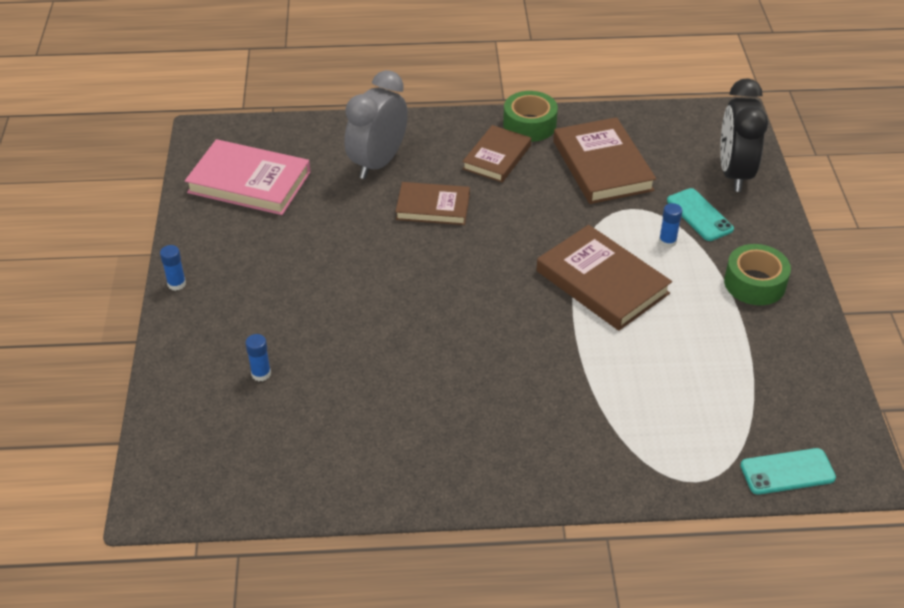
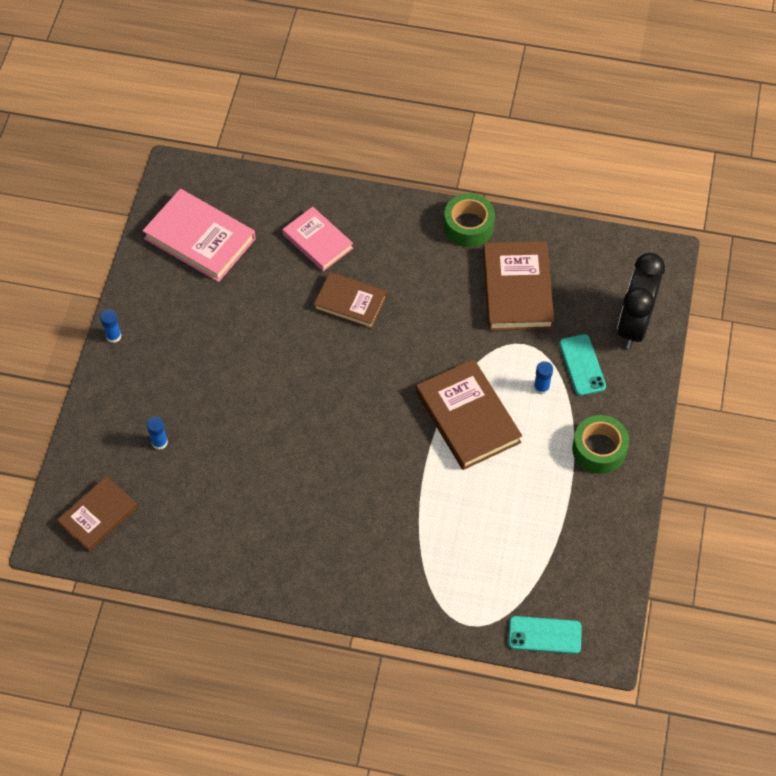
camera: 15 degrees right, 15 degrees up
grey clock [344,70,408,179] -> pink book [283,207,353,271]
brown book [462,125,531,183] -> brown book moved to [57,476,138,552]

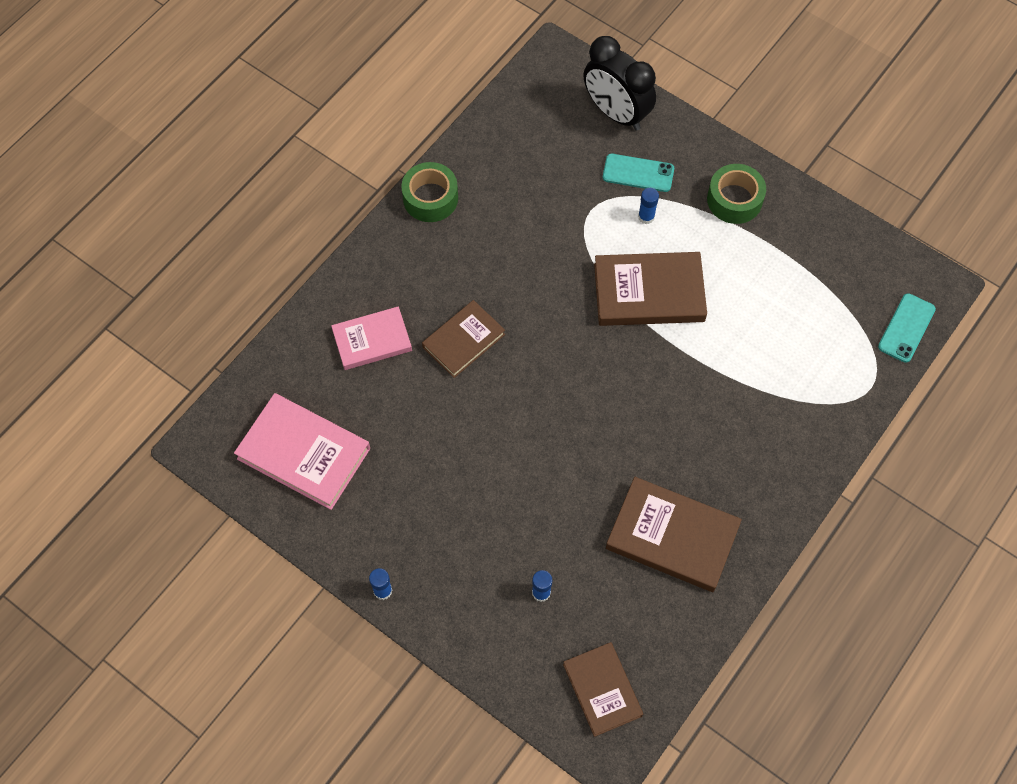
camera: 65 degrees left, 5 degrees up
pink book [142,189,256,282] -> pink book turned 60 degrees clockwise [234,393,370,510]
brown book [483,241,554,331] -> brown book moved to [606,477,742,592]

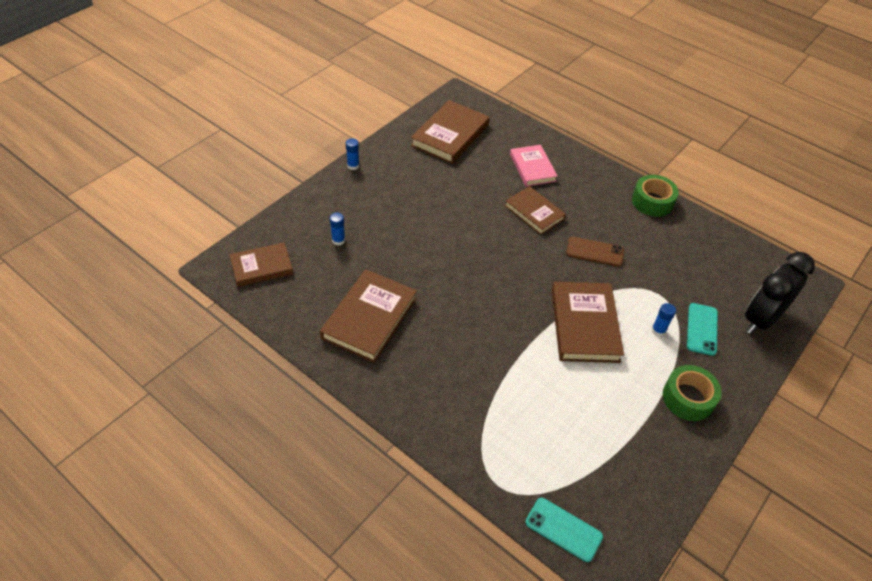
camera: 90 degrees right, 15 degrees down
pink book [234,393,370,510] -> brown book [411,100,489,164]
none -> brown phone [566,237,624,267]

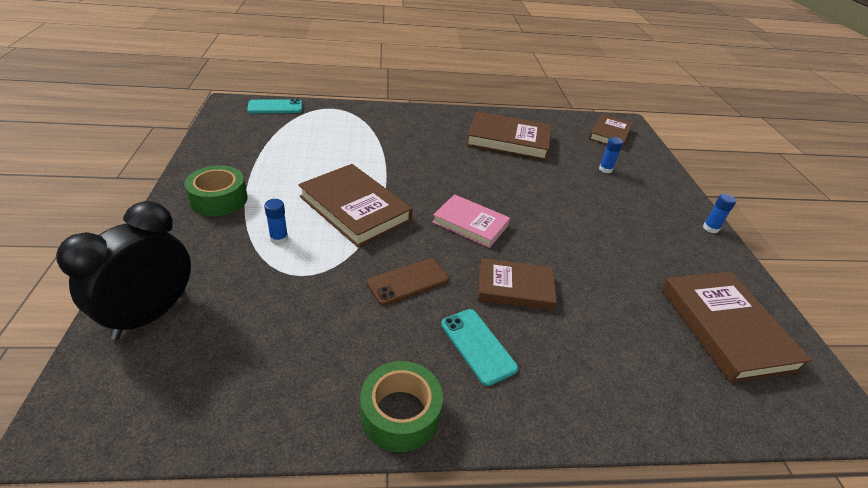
camera: 135 degrees right, 10 degrees down
brown book [320,269,417,363] -> brown book turned 60 degrees counterclockwise [466,111,551,160]
pink book [510,145,558,187] -> pink book moved to [432,194,510,248]
turquoise phone [687,303,718,356] -> turquoise phone moved to [441,309,518,386]
black clock [745,252,815,334] -> black clock turned 150 degrees counterclockwise [56,201,191,340]

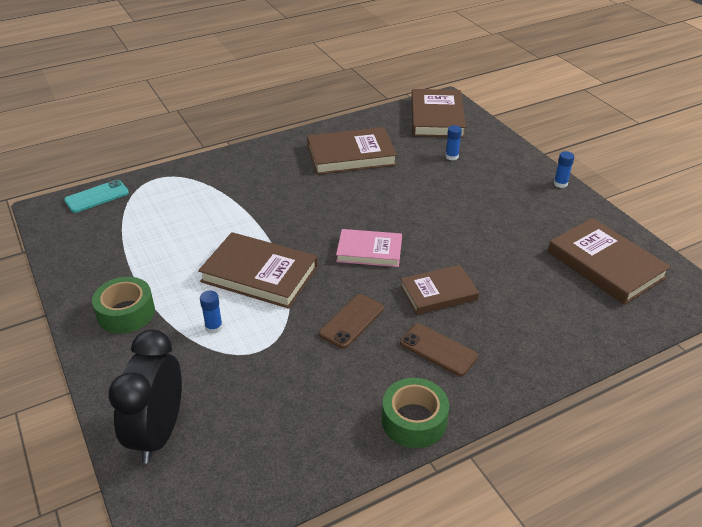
camera: 20 degrees left, 0 degrees up
turquoise phone [441,309,518,386] -> brown phone [400,324,478,376]
brown book [589,114,633,149] -> brown book [411,89,466,138], size x1.53

